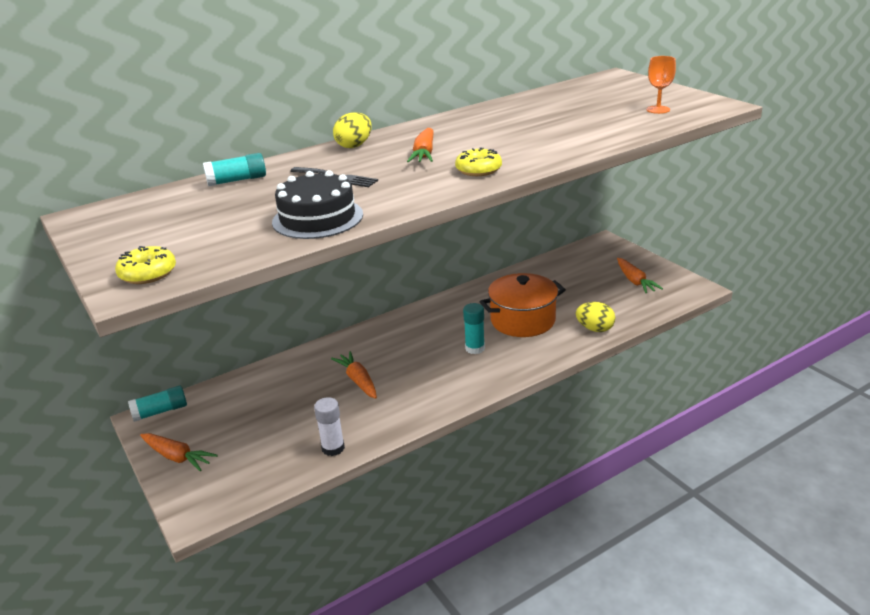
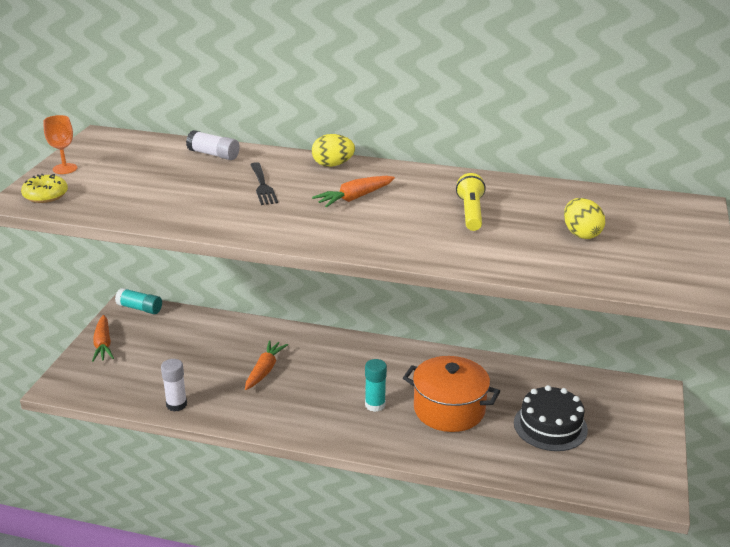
camera: 45 degrees right, 0 degrees up
turquoise glue stick [203,153,266,187] -> white glue stick [186,130,240,160]
black cake [272,170,363,239] -> black cake moved to [514,385,588,451]
yellow donut [455,148,502,176] -> none
yellow egg [576,302,615,332] -> yellow egg moved to [564,198,605,239]
orange carrot [617,258,663,293] -> none
orange goblet [646,56,676,114] -> orange goblet moved to [43,115,77,174]
none -> yellow flashlight [456,173,486,231]

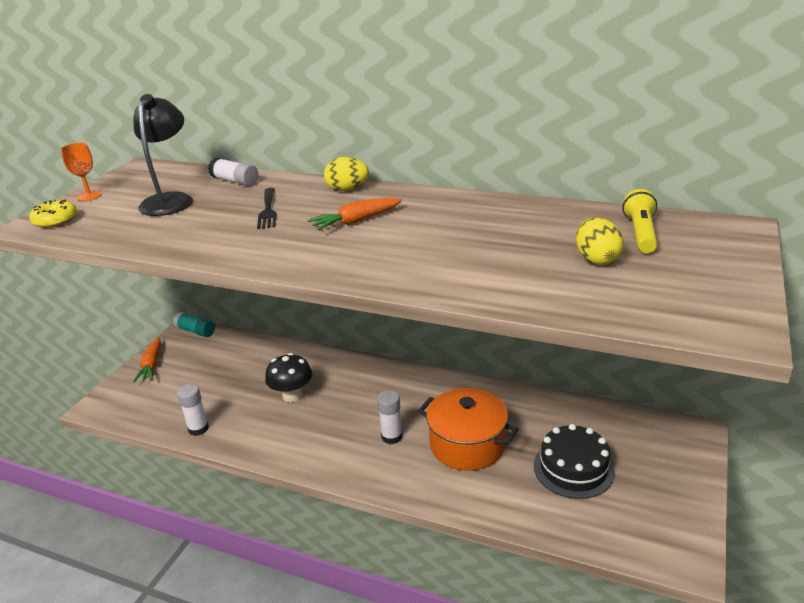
camera: 10 degrees right, 0 degrees up
orange carrot [245,340,288,390] -> black mushroom [265,353,312,402]
turquoise glue stick [365,359,387,412] -> white glue stick [377,390,402,444]
yellow flashlight [456,173,486,231] -> yellow flashlight moved to [622,189,658,253]
none -> black lamp [133,94,193,216]

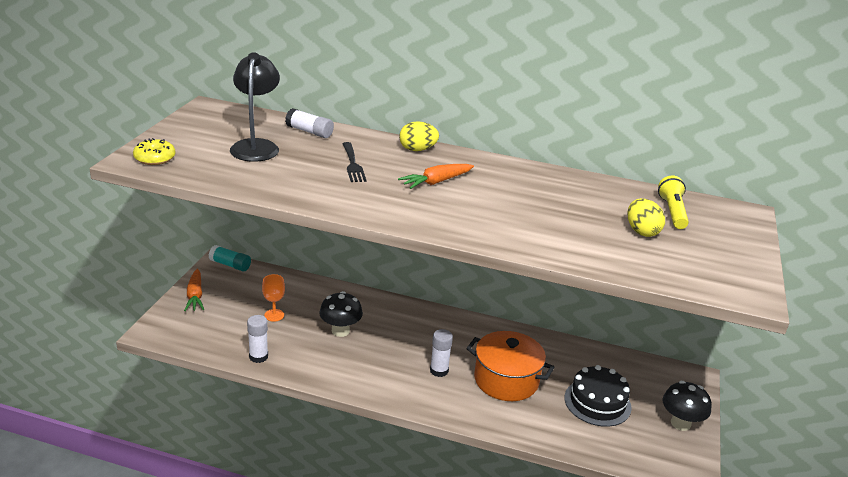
camera: 10 degrees left, 0 degrees up
orange goblet [61,143,102,201] -> orange goblet moved to [262,274,285,322]
none -> black mushroom [663,381,712,431]

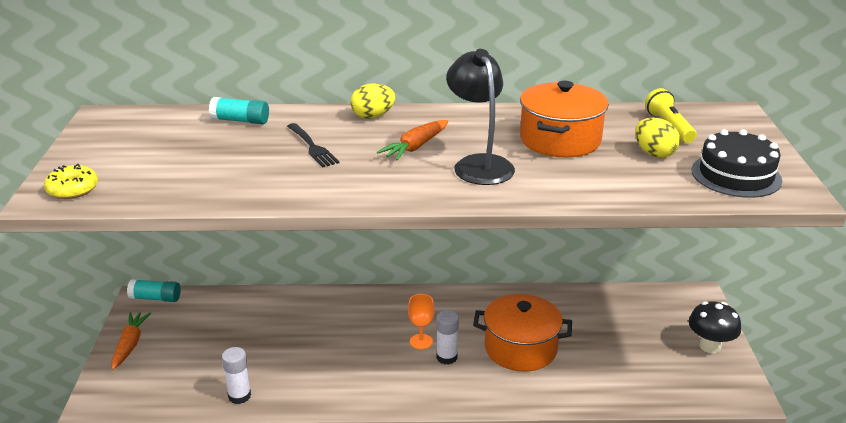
camera: 15 degrees left, 0 degrees up
orange carrot [184,269,204,311] -> orange carrot turned 150 degrees counterclockwise [111,312,151,370]
black lamp [230,52,280,162] -> black lamp moved to [446,49,515,185]
orange goblet [262,274,285,322] -> orange goblet moved to [408,294,435,350]
white glue stick [285,108,334,138] -> turquoise glue stick [209,97,269,124]
black mushroom [319,291,363,337] -> none
black cake [564,365,632,427] -> black cake moved to [691,129,782,198]
none -> orange pot [520,81,609,157]

